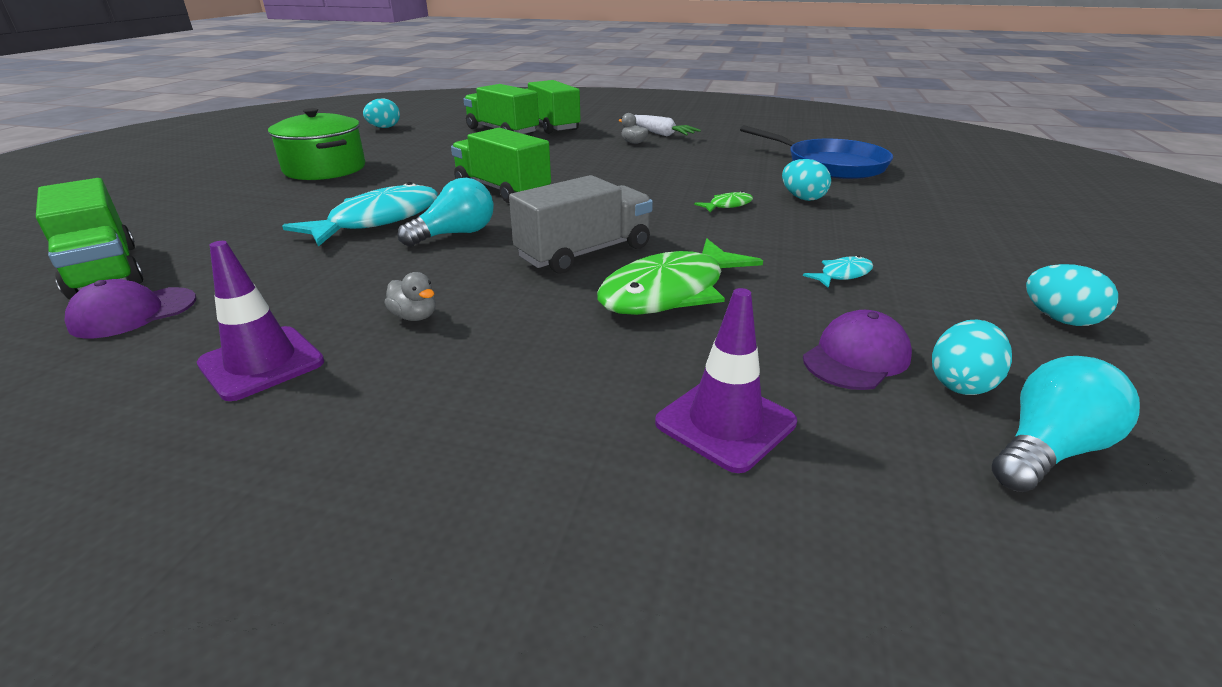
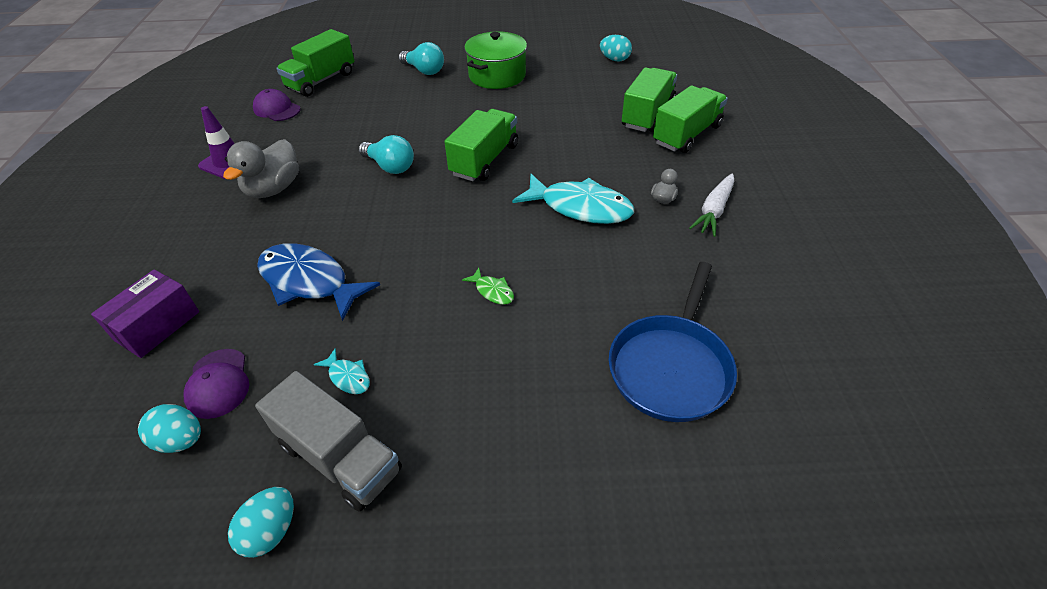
camera: 75 degrees right, 15 degrees up
turquoise fish [282,182,438,247] -> turquoise fish moved to [512,174,634,224]
grey duck [385,272,436,321] -> grey duck [223,139,299,198], size x2.13
grey truck [509,175,653,274] -> grey truck moved to [255,371,402,512]
green fish [597,239,763,315] -> blue fish [257,243,380,321]
purple traffic cone [655,288,797,473] -> purple box [91,269,199,358]
turquoise egg [782,159,831,201] -> none
purple cap [803,310,912,390] -> purple cap turned 45 degrees clockwise [184,349,249,419]
turquoise light bulb [992,356,1140,492] -> turquoise light bulb moved to [398,42,444,75]

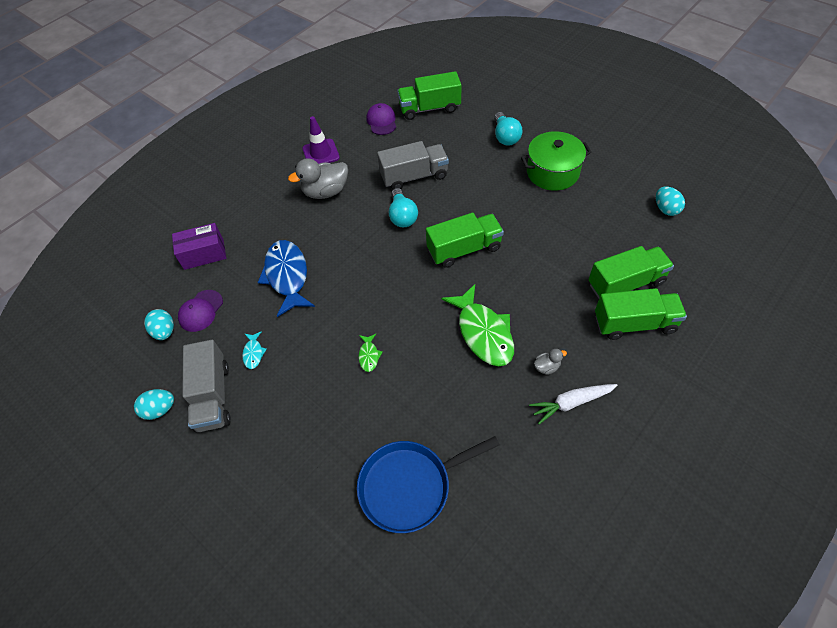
camera: 45 degrees right, 10 degrees up
turquoise fish [512,174,634,224] -> green fish [441,284,514,366]
none -> grey truck [377,141,449,190]

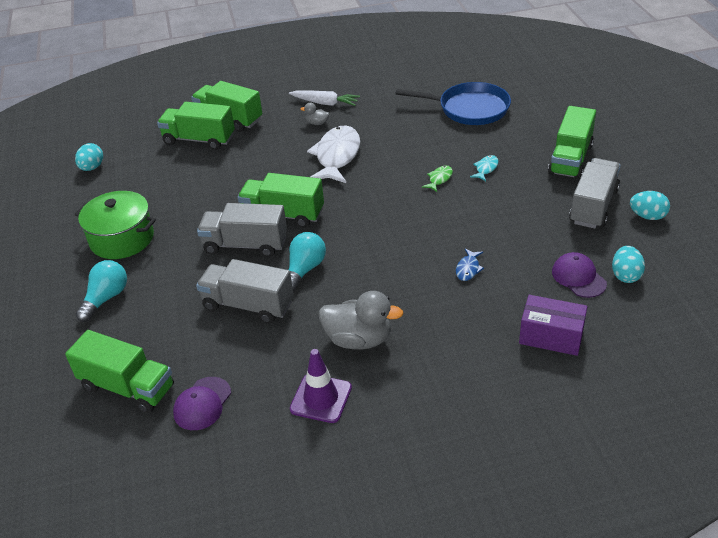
camera: 145 degrees left, 15 degrees down
purple cap [178,290,223,332] -> purple cap turned 90 degrees counterclockwise [552,252,607,298]
turquoise fish [242,331,267,369] -> turquoise fish moved to [470,155,499,181]
blue fish [257,240,315,317] -> blue fish [456,248,484,281], size x0.44
green fish [441,284,514,366] -> white fish [307,125,360,183]
none -> grey truck [197,203,287,257]
none -> green truck [548,106,596,180]

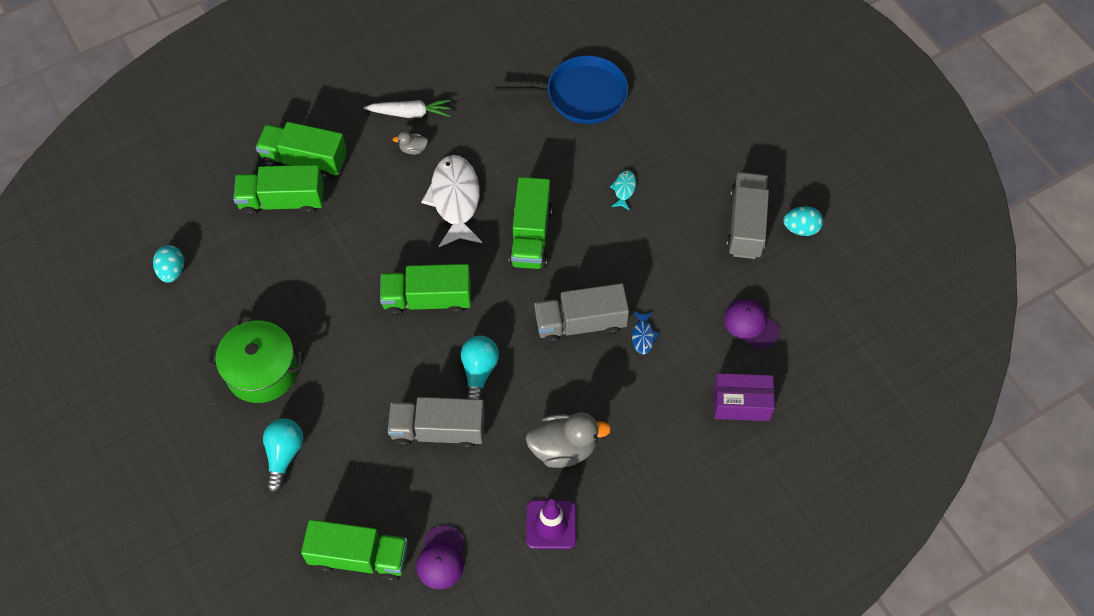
camera: 20 degrees left, 20 degrees up
grey truck [197,203,287,257] -> grey truck moved to [534,283,629,345]
green fish [422,166,453,192] -> none
green truck [548,106,596,180] -> green truck moved to [509,177,552,269]
turquoise egg [612,246,645,283] -> none

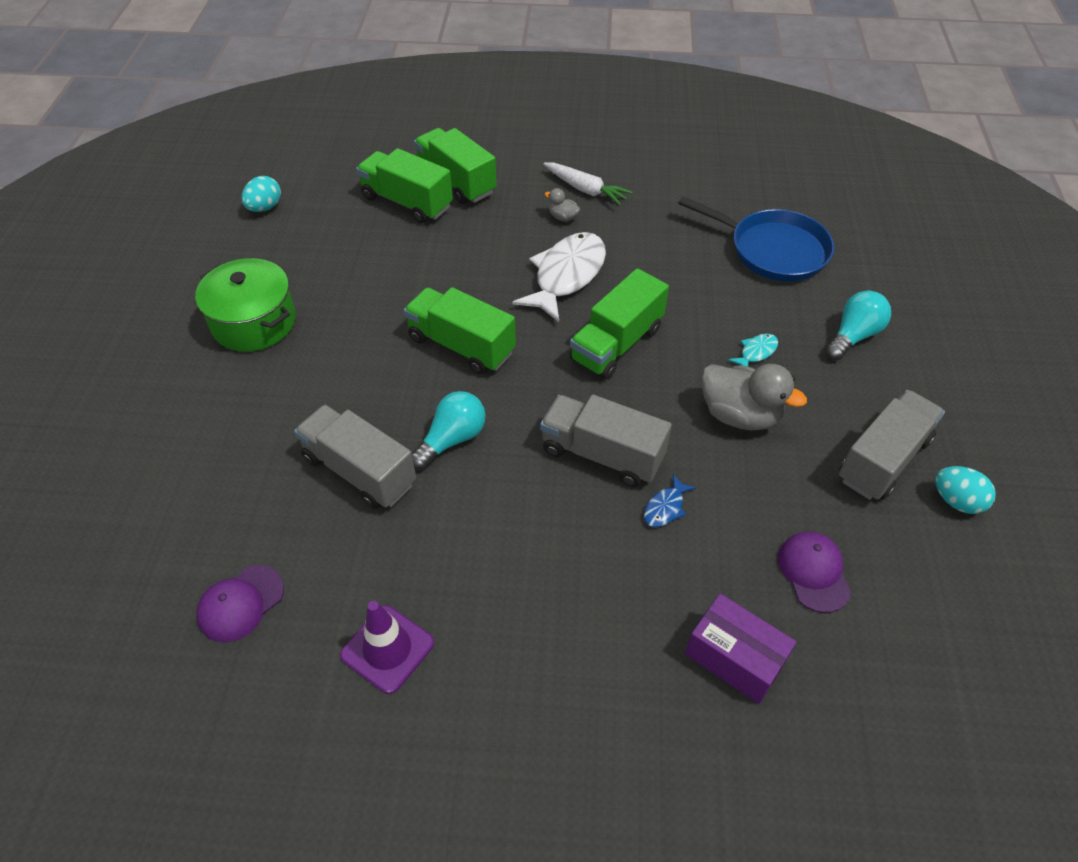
camera: 35 degrees right, 10 degrees down
turquoise light bulb [263,418,303,493] -> turquoise light bulb moved to [825,290,891,360]
green truck [301,519,408,582] -> none
grey duck [526,412,611,468] -> grey duck moved to [701,364,807,430]

